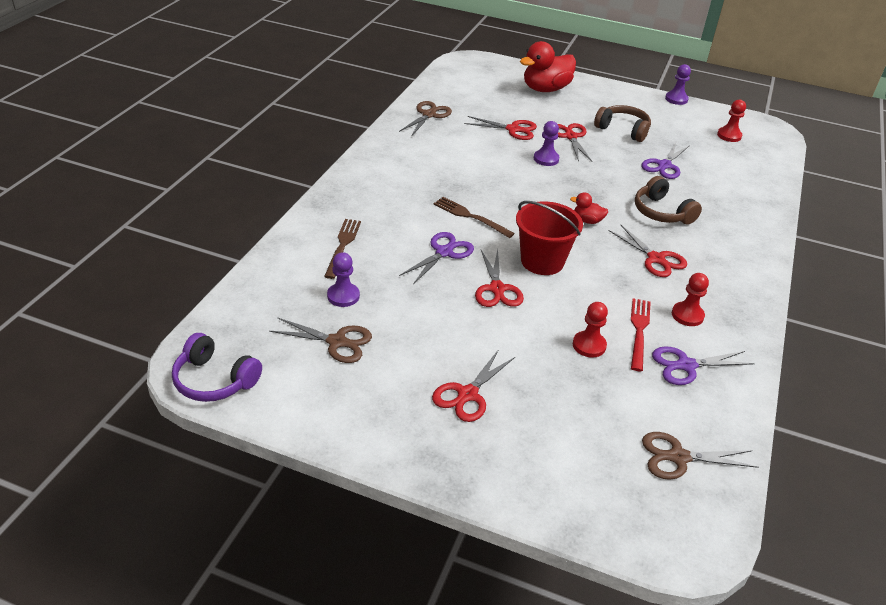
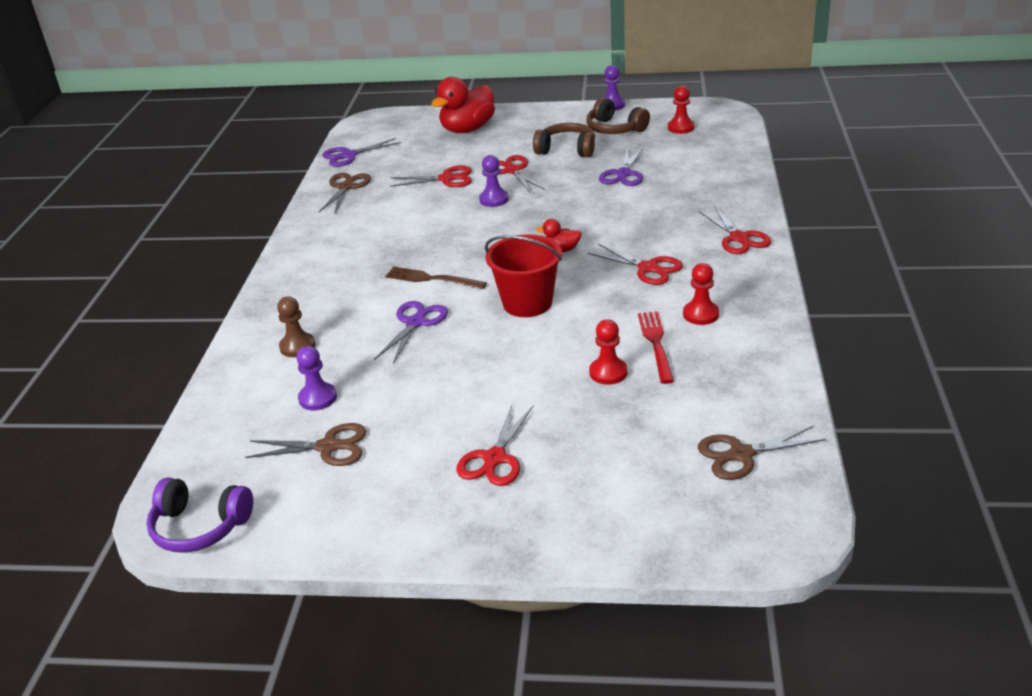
camera: 10 degrees left, 5 degrees down
brown fork [324,219,361,279] -> brown pawn [277,296,315,357]
red scissors [475,249,524,307] -> red scissors moved to [699,206,771,254]
brown headphones [635,176,702,225] -> brown headphones moved to [586,98,650,134]
purple scissors [652,346,755,385] -> purple scissors moved to [322,138,401,167]

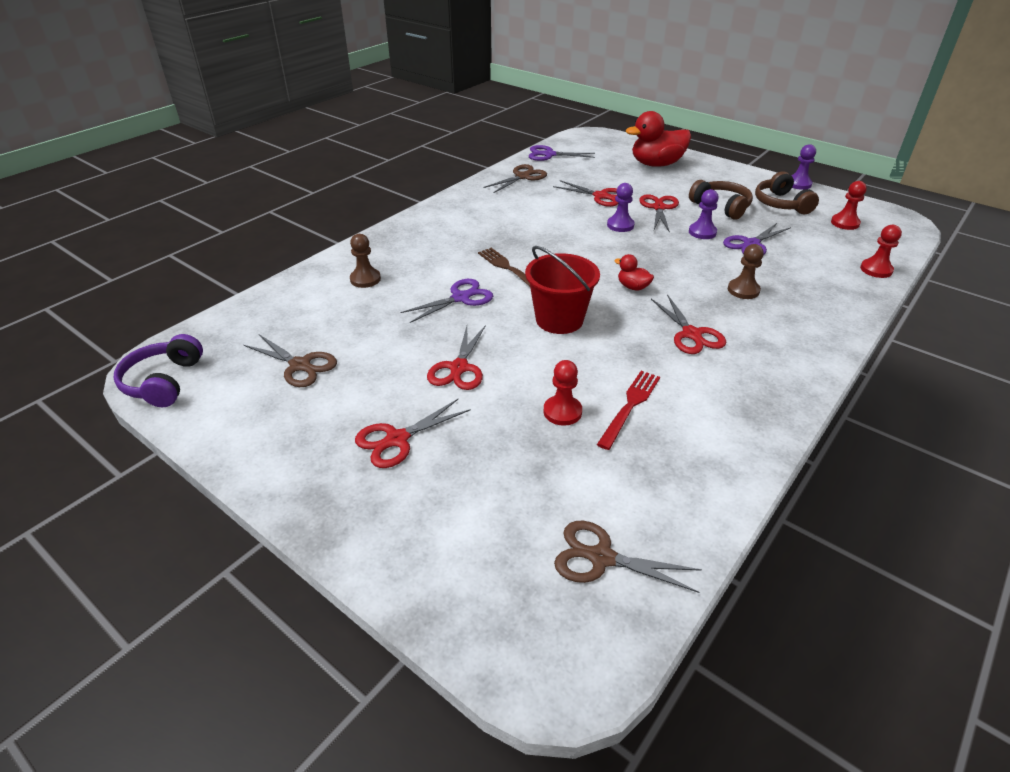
camera: 30 degrees right, 5 degrees up
purple headphones [146,477,253,553] -> purple headphones turned 45 degrees clockwise [114,334,203,407]
purple pawn [297,346,337,411] -> purple pawn moved to [689,189,719,239]
red pawn [683,263,719,325] -> red pawn moved to [860,225,902,278]
red scissors [699,206,771,254] -> red scissors moved to [427,325,486,390]
none -> brown pawn [728,244,764,299]

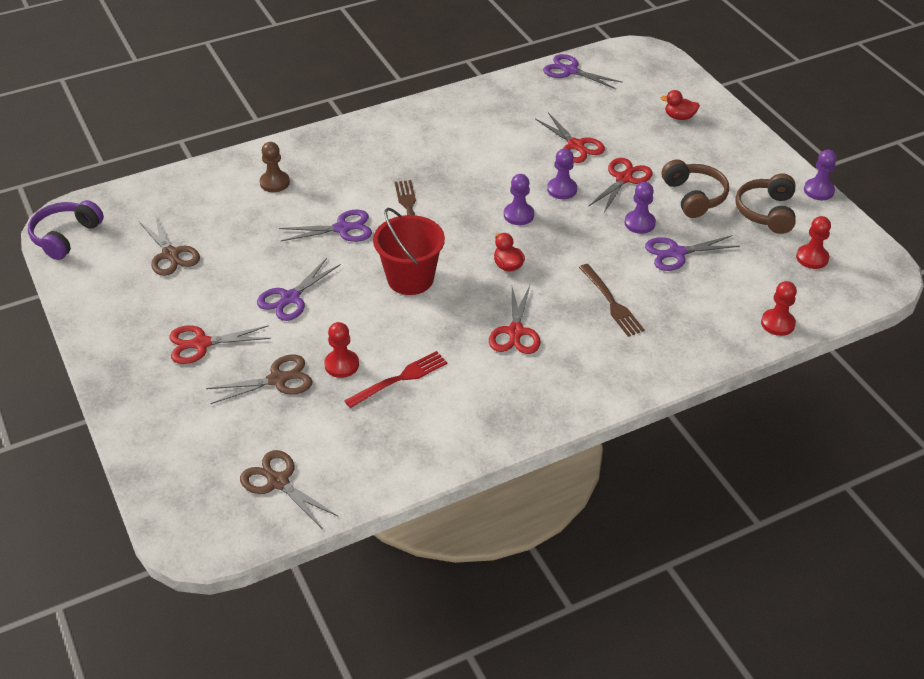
camera: 25 degrees right, 5 degrees up
red scissors [427,325,486,390] -> purple scissors [257,258,341,321]
brown scissors [484,164,547,193] -> brown scissors moved to [206,355,313,404]
red duck [626,111,691,167] -> red duck [661,90,700,120], size x0.47
brown pawn [728,244,764,299] -> brown fork [579,264,645,337]
none -> purple pawn [504,174,534,225]

